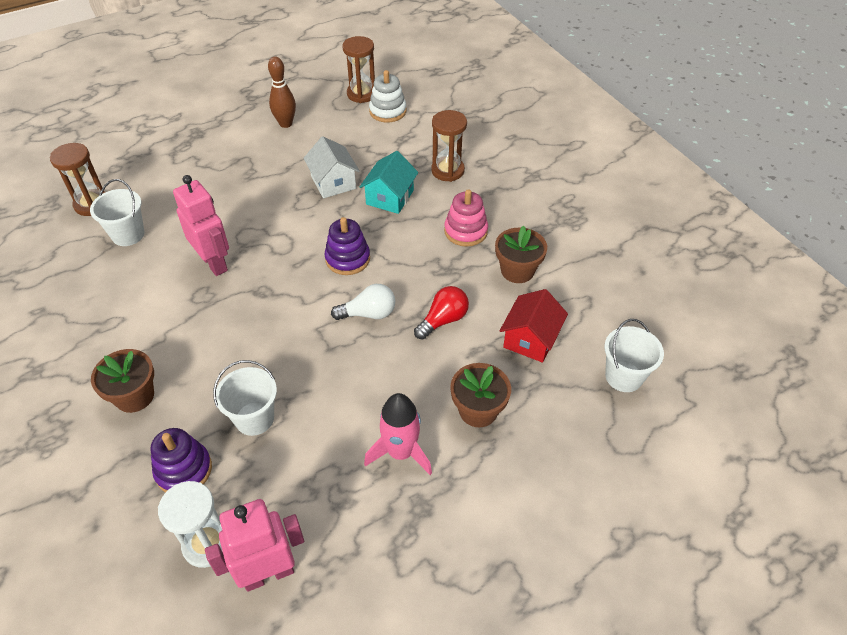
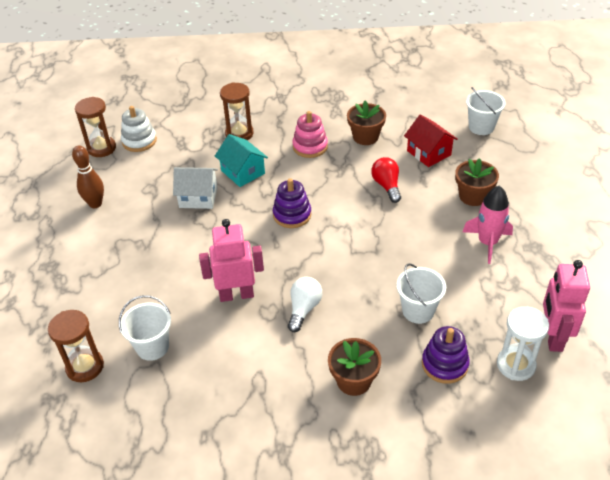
camera: 60 degrees left, 5 degrees down
white light bulb [331,284,395,320] -> white light bulb moved to [288,277,322,332]

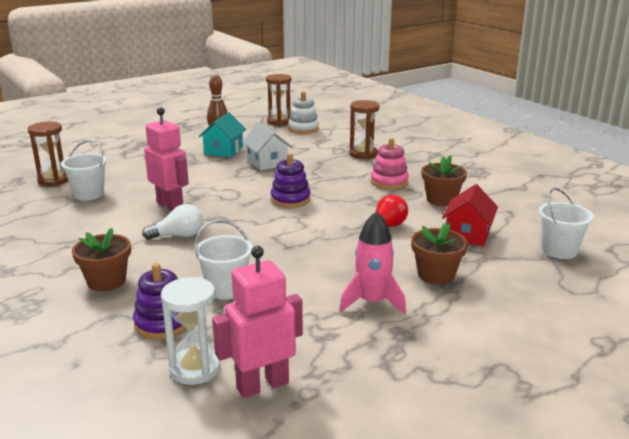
camera: 55 degrees right, 20 degrees down
turquoise house [215,134,268,187] -> turquoise house moved to [199,112,246,157]

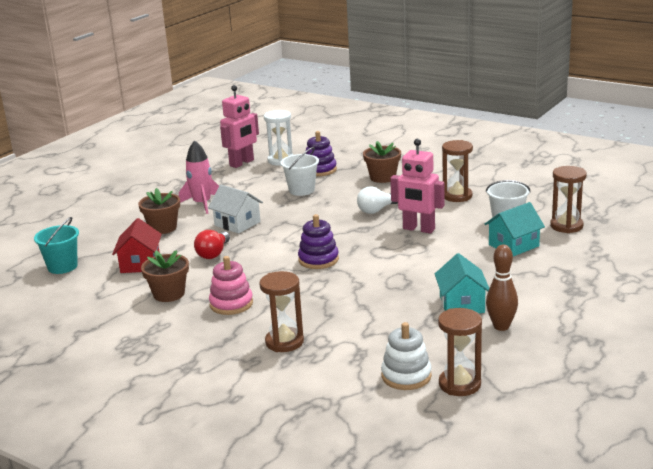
camera: 160 degrees right, 0 degrees up
white house [242,123,292,171] -> white house moved to [208,185,263,234]
white bucket [539,188,594,259] -> turquoise bucket [34,217,79,274]
none -> brown hourglass [442,140,473,202]
none -> turquoise house [485,202,545,256]

